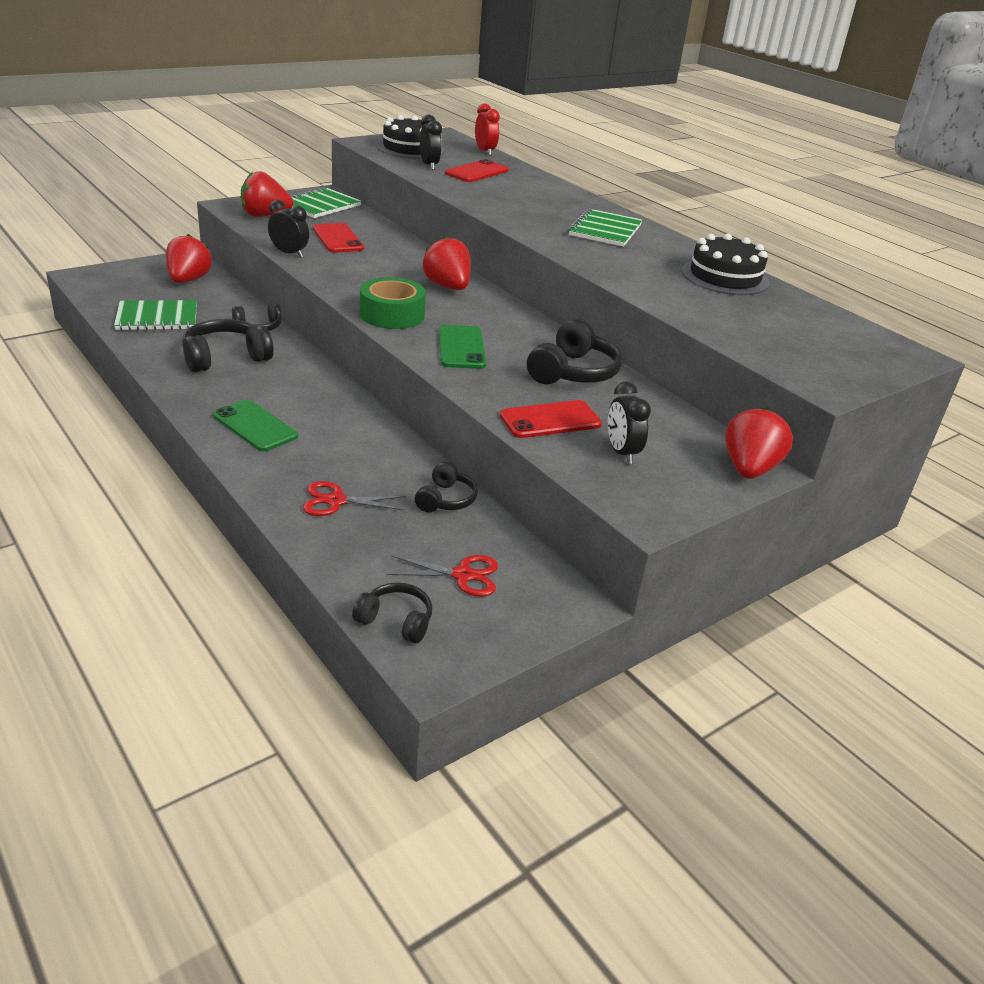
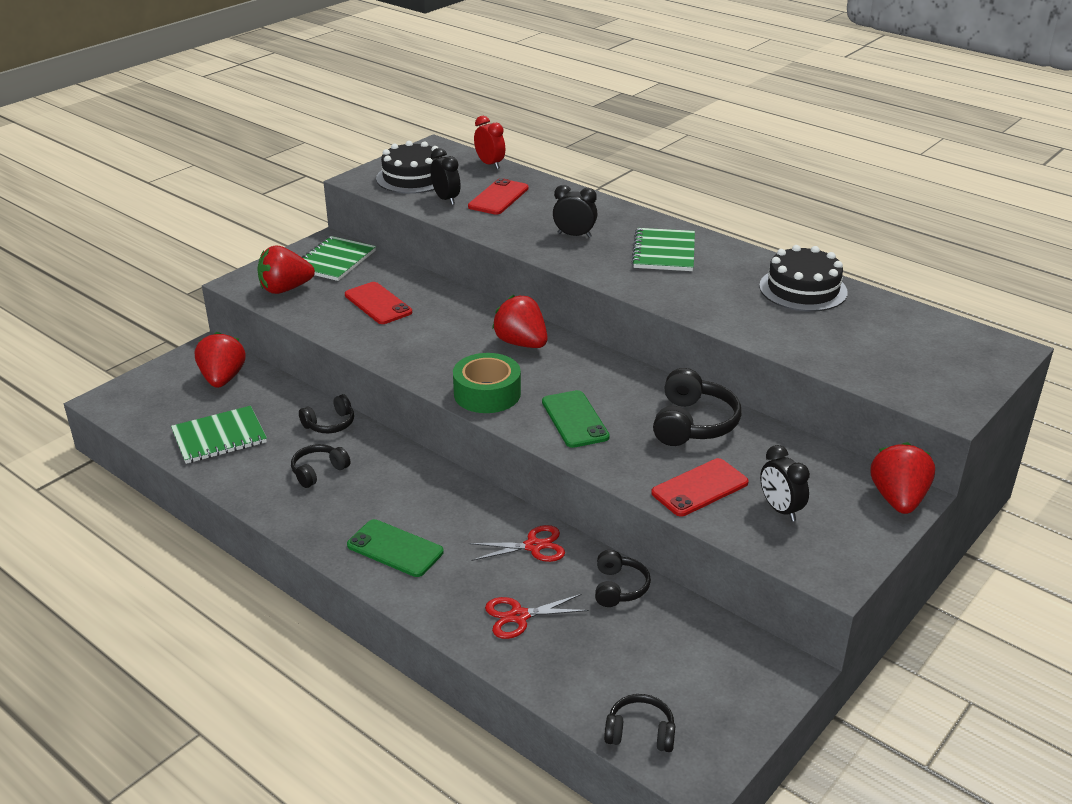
camera: 10 degrees left, 0 degrees up
black headphones [182,319,274,372] -> black headphones [291,444,350,488], size x0.61
black clock [268,200,309,258] -> black clock moved to [553,185,597,238]
red scissors [387,555,498,597] -> red scissors moved to [469,525,565,562]

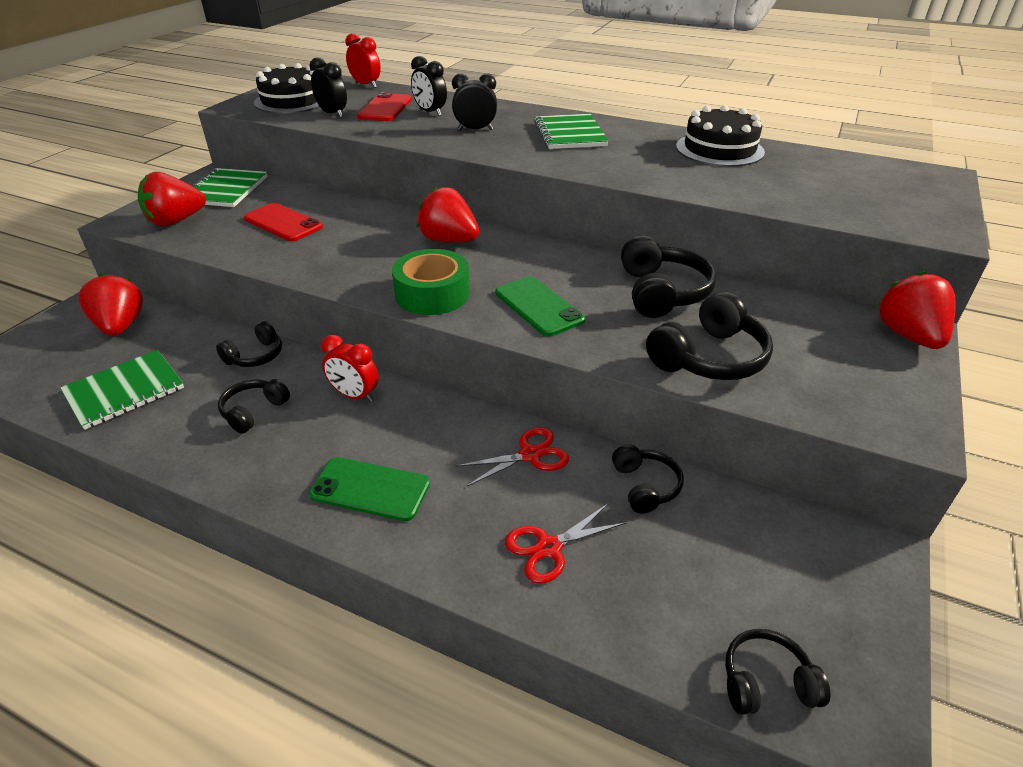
camera: 15 degrees left, 5 degrees up
red phone [651,458,749,516] -> black headphones [646,291,773,380]
black clock [760,445,810,522] -> black clock moved to [411,56,447,116]
none -> red clock [321,335,379,402]

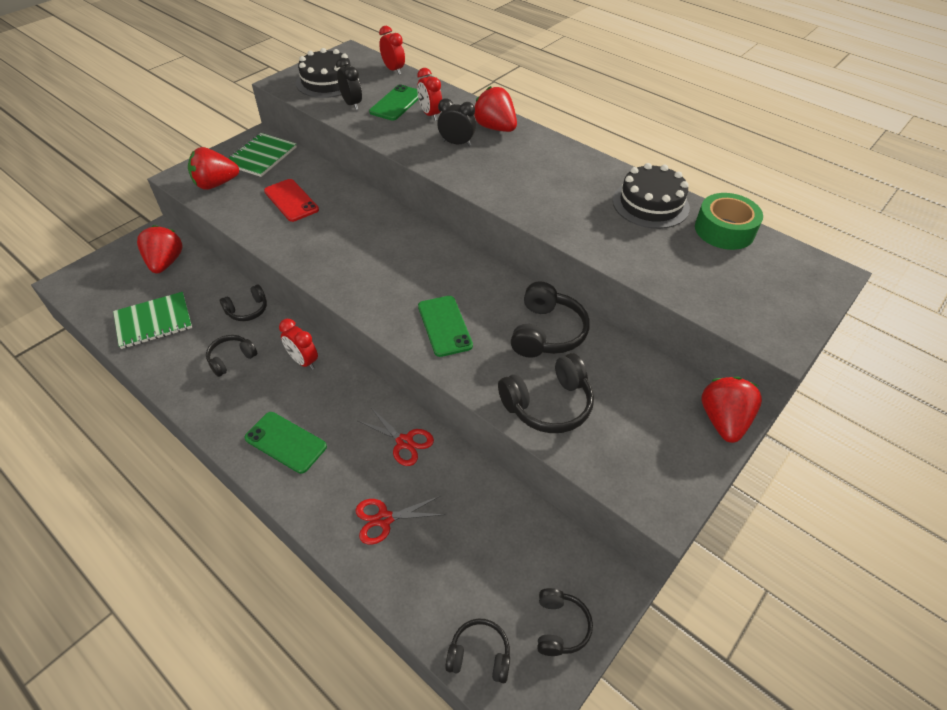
camera: 15 degrees right, 10 degrees up
red phone [357,92,412,121] -> green phone [369,84,419,121]
green tape [392,249,470,315] -> green tape moved to [695,193,763,250]
black clock [411,56,447,116] -> red clock [417,68,442,121]
red strawberry [417,187,479,242] -> red strawberry moved to [474,86,517,132]
red scissors [456,427,569,486] -> red scissors turned 45 degrees clockwise [358,408,434,466]
green notebook [534,114,609,149] -> none
black headphones [612,444,684,514] -> black headphones moved to [537,588,593,656]

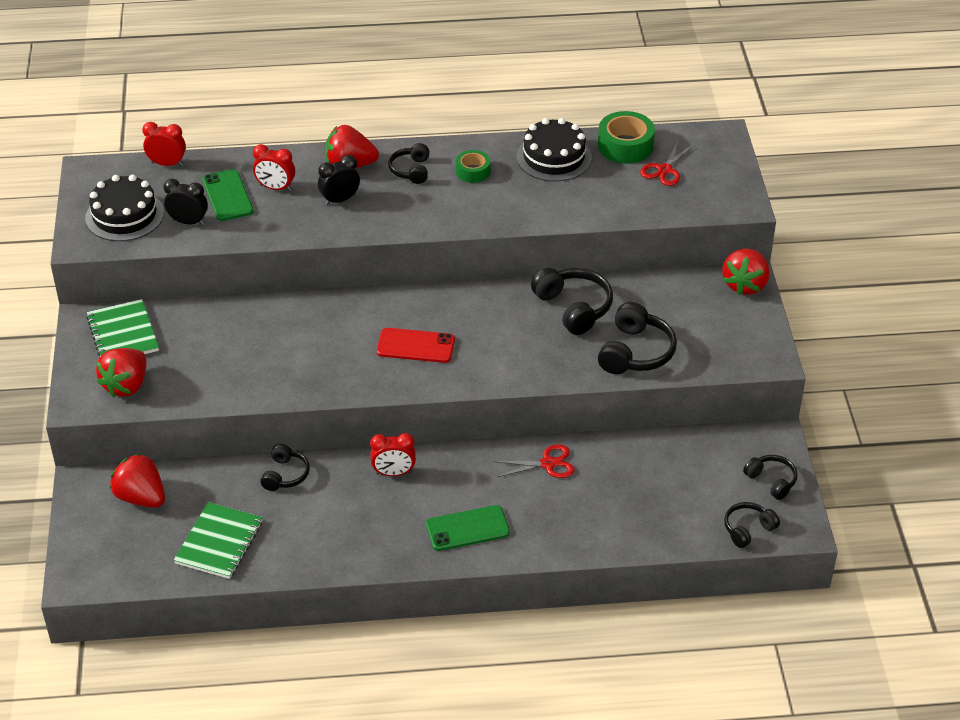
camera: 45 degrees left, 5 degrees down
black headphones [206,335,258,377] -> black headphones moved to [388,143,429,184]
red phone [264,179,319,222] -> red phone moved to [377,328,455,363]
red scissors [355,496,445,545] -> red scissors moved to [640,141,695,186]
green phone [418,296,473,357] -> none
red strawberry [701,377,762,443] -> red strawberry turned 120 degrees counterclockwise [722,249,769,295]
none -> green tape [456,150,490,183]

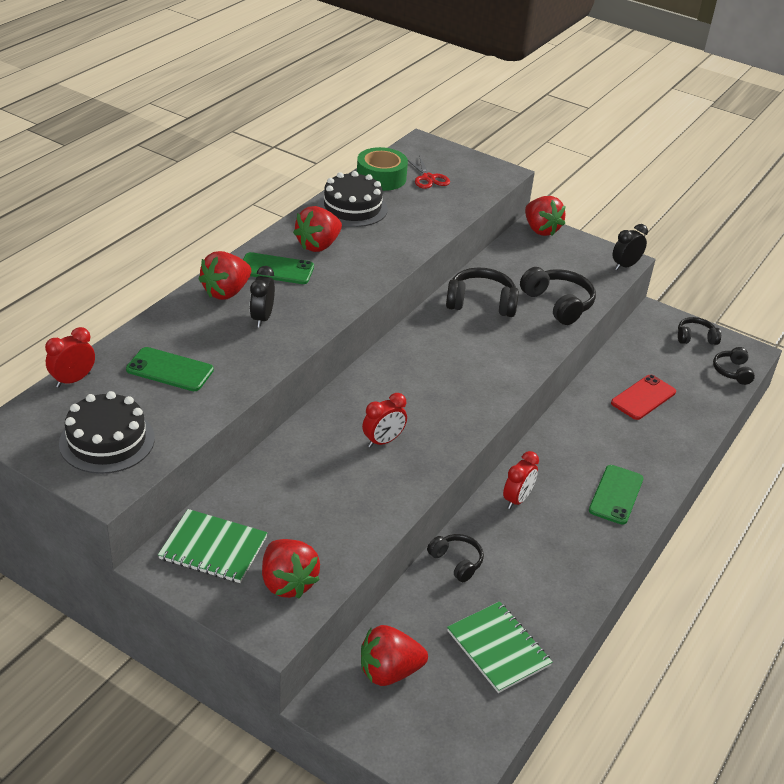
camera: 55 degrees left, 5 degrees down
black clock [164,179,208,225] -> black clock moved to [613,224,648,270]
red clock [253,144,295,191] -> red clock moved to [362,393,407,448]
red phone [377,328,455,363] -> red phone moved to [611,375,676,420]
black headphones [388,143,429,184] -> green phone [243,252,314,284]
green tape [456,150,490,183] -> red strawberry [293,206,342,252]
red scissors [493,444,575,478] -> none

